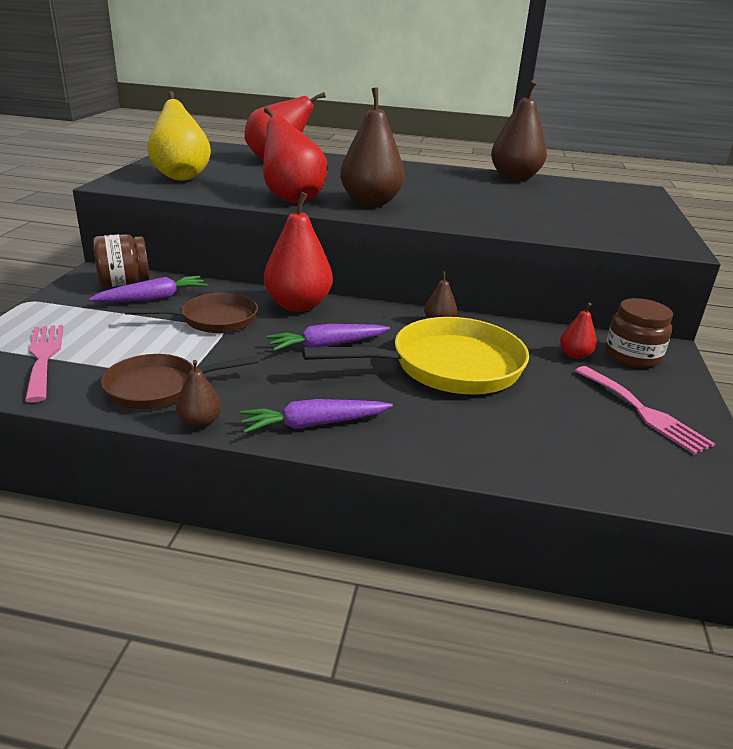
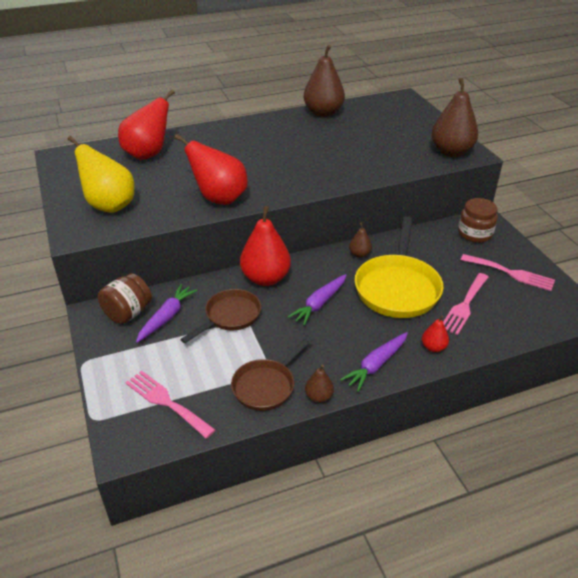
camera: 30 degrees left, 10 degrees up
yellow pan [302,317,529,394] -> yellow pan turned 150 degrees clockwise [355,216,443,318]
brown pear [340,87,405,207] -> brown pear moved to [431,78,478,157]
red pear [560,303,597,359] -> red pear moved to [422,315,449,352]
none -> pink fork [443,273,488,335]

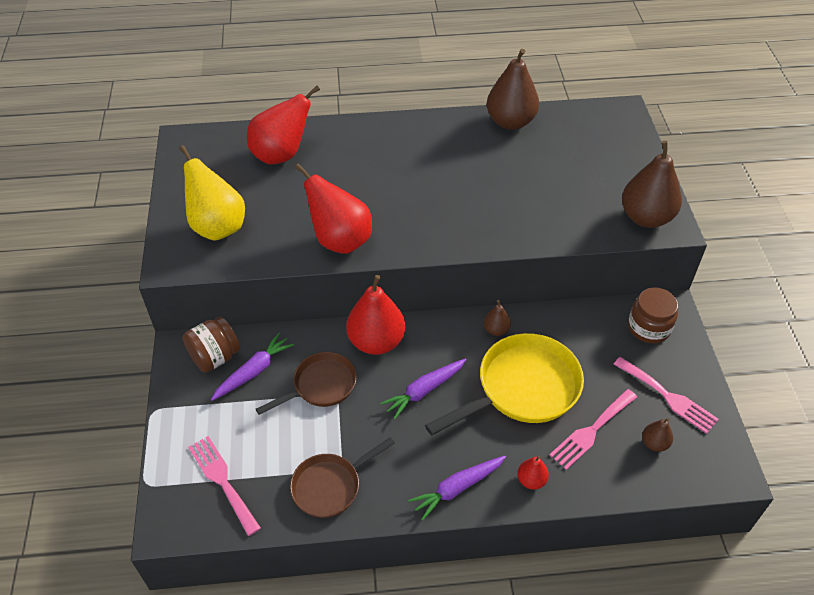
camera: 15 degrees right, 10 degrees up
brown pear [305,364,334,403] -> brown pear moved to [642,418,673,452]
yellow pan [355,216,443,318] -> yellow pan turned 150 degrees counterclockwise [425,333,584,436]

